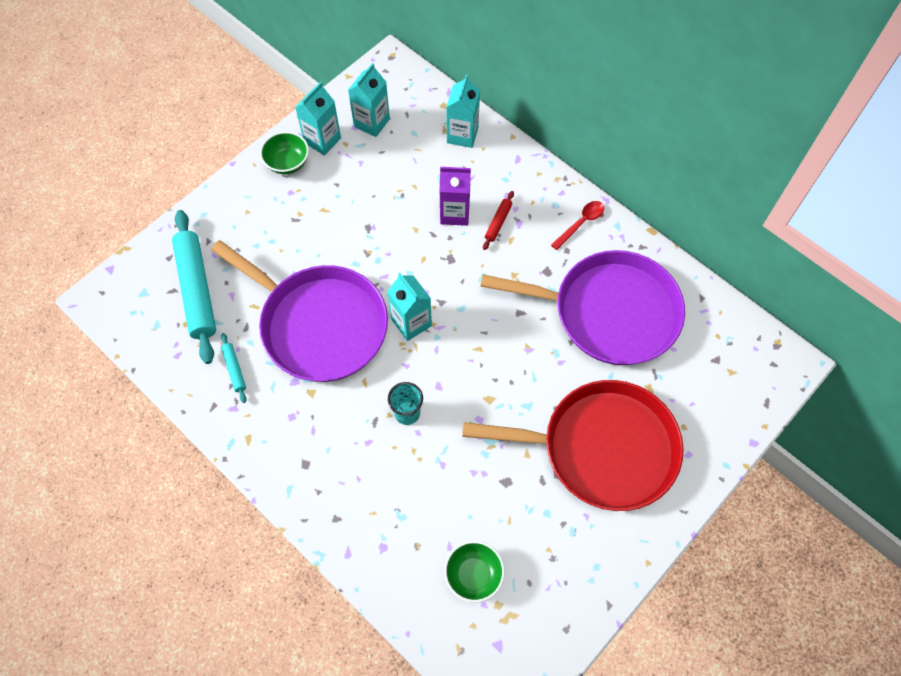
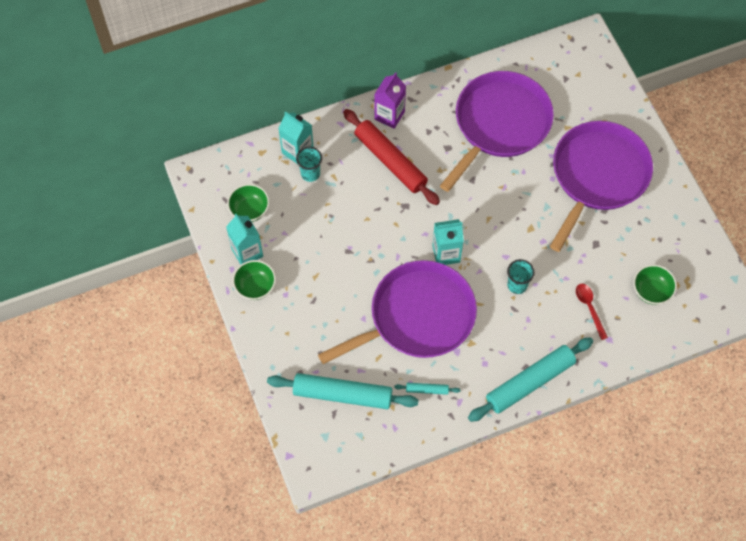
camera: 65 degrees left, 0 degrees up
turquoise carton [348,63,390,137] -> green bowl [227,184,269,222]
purple carton [440,167,471,226] -> purple carton moved to [374,72,406,129]
red pan [462,380,684,511] -> purple pan [550,121,653,252]
red rolling pin [483,191,514,250] -> red rolling pin [343,109,440,205], size x2.30
red spoon [551,201,604,250] -> red spoon moved to [576,284,608,340]
none -> turquoise cup [296,147,322,182]
none -> turquoise rolling pin [468,337,593,422]

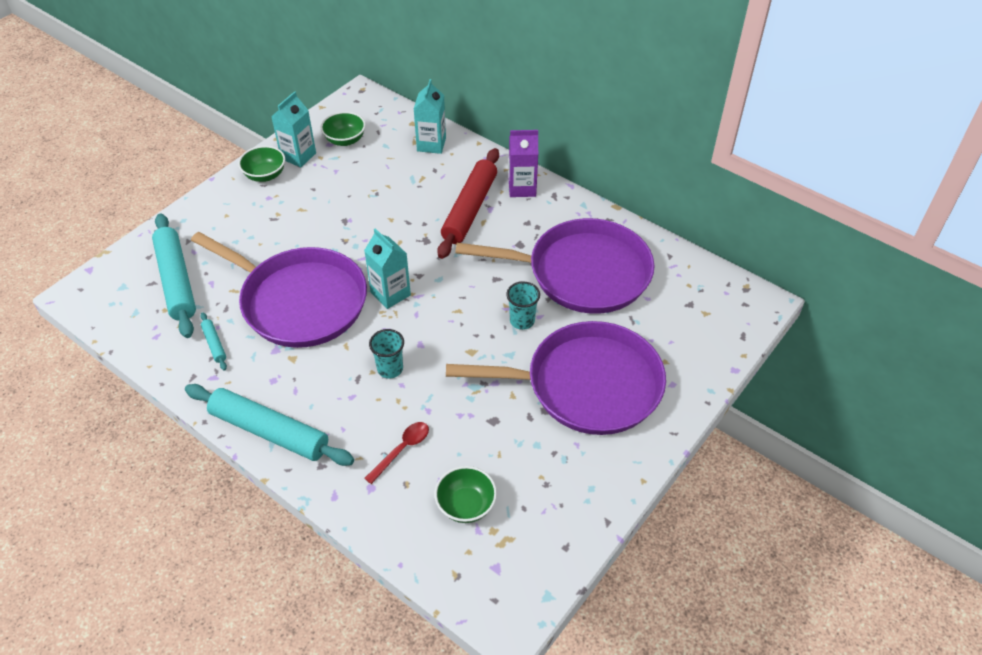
camera: 60 degrees right, 15 degrees down
turquoise cup [296,147,322,182] -> turquoise cup moved to [506,282,540,330]

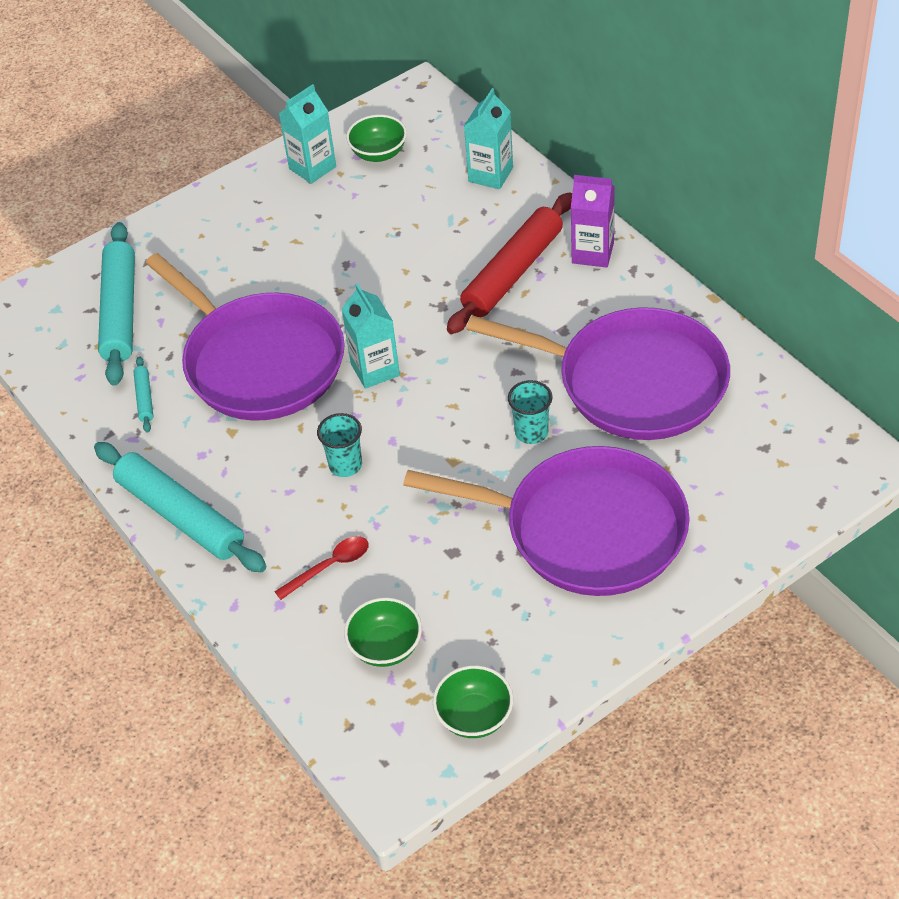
camera: 20 degrees right, 0 degrees up
green bowl [238,146,285,182] -> green bowl moved to [433,665,513,738]

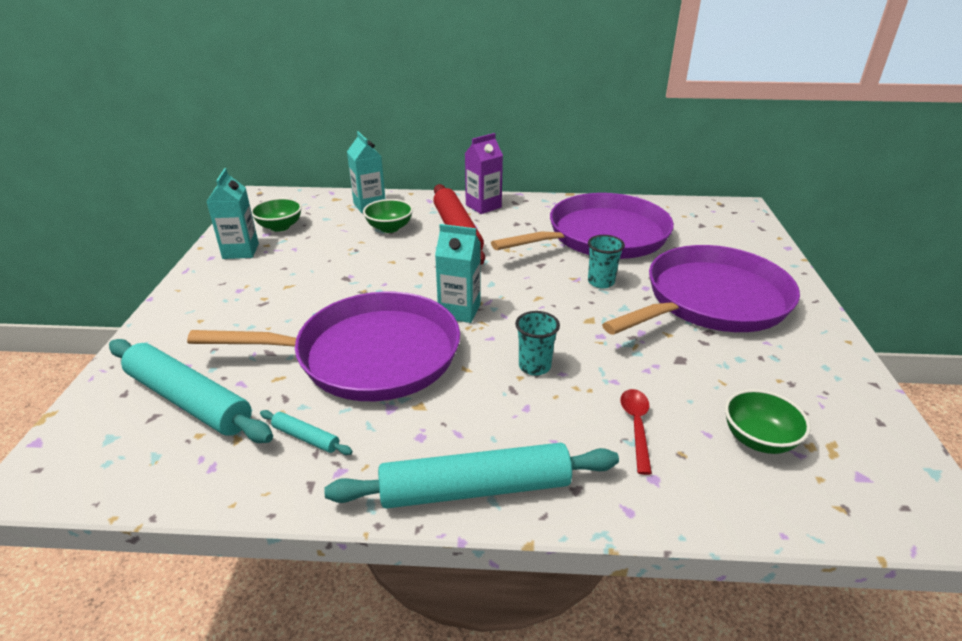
camera: 55 degrees left, 15 degrees down
green bowl [433,665,513,738] -> green bowl moved to [363,199,413,233]

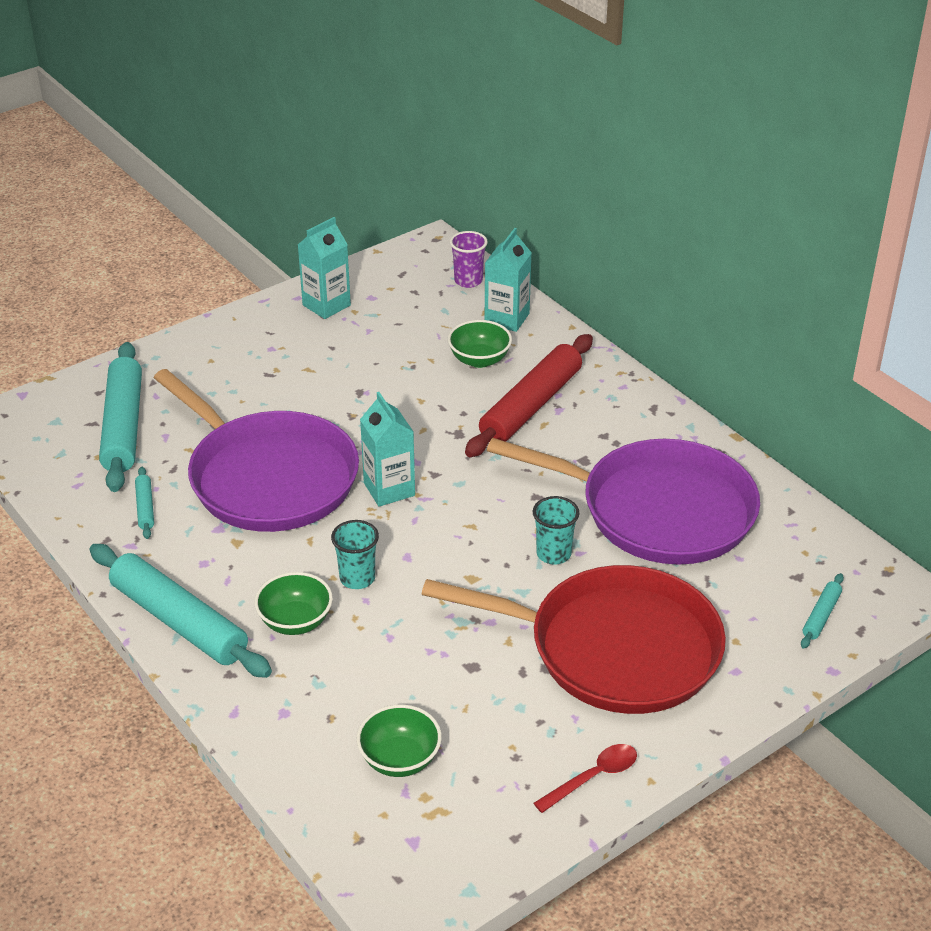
camera: 50 degrees right, 5 degrees up
green bowl [251,198,302,232] -> green bowl moved to [254,572,333,635]
purple carton [465,133,503,214] -> none
purple pan [602,245,800,335] -> red pan [422,565,726,714]
red spoon [621,389,652,475] -> red spoon moved to [534,744,637,813]
none -> purple cup [450,231,488,288]
none -> turquoise rolling pin [801,573,844,649]

